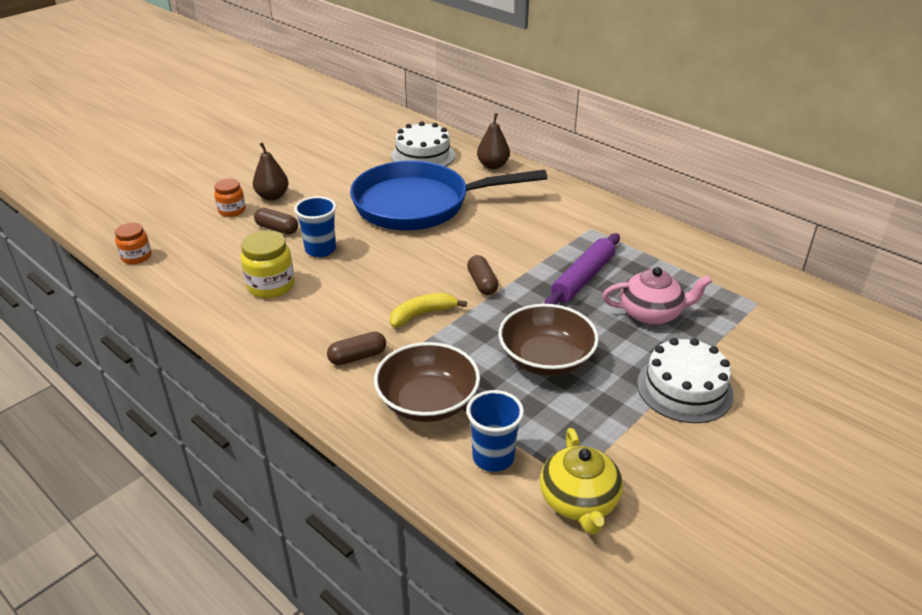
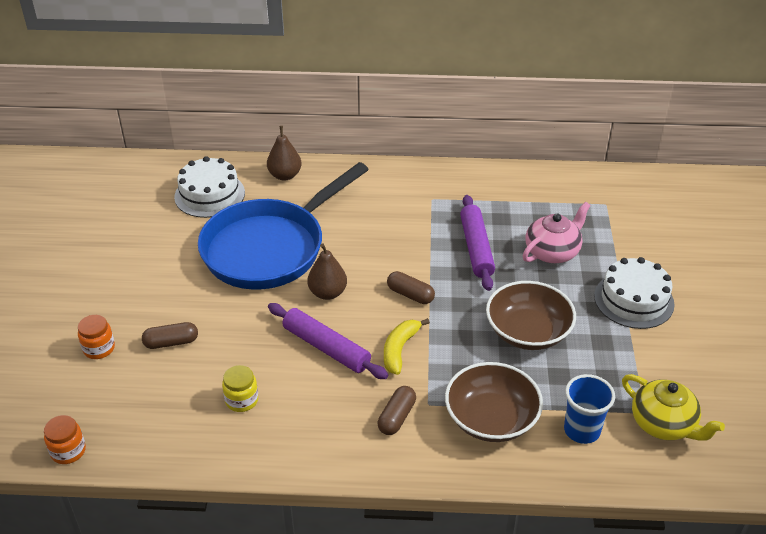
camera: 40 degrees left, 5 degrees up
yellow jar [241,230,295,298] -> yellow jar [222,365,258,412], size x0.65
brown pear [253,142,288,201] -> brown pear moved to [307,243,347,300]
blue cup [294,196,336,257] -> none
none -> purple rolling pin [268,303,388,379]

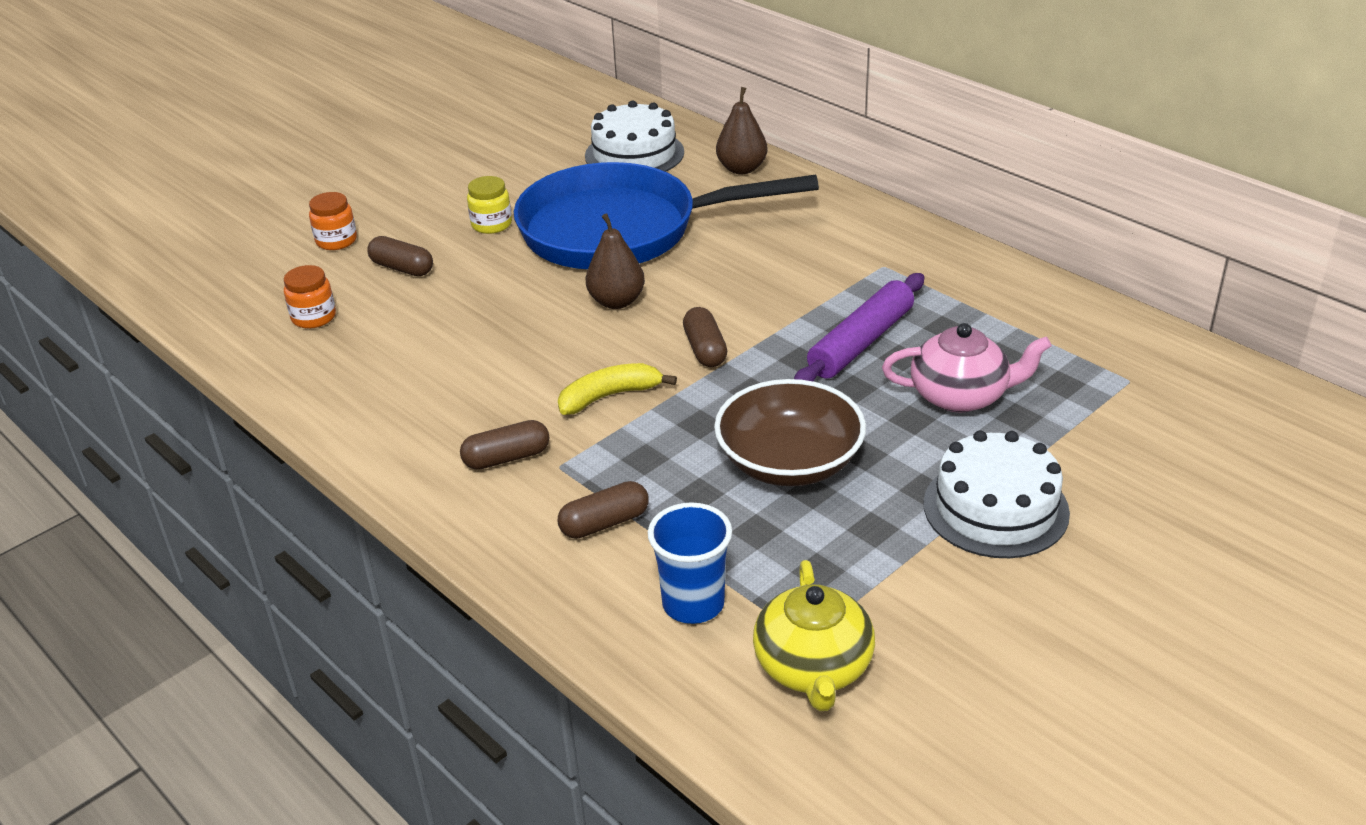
camera: 45 degrees right, 5 degrees down
orange jar [44,415,86,464] -> orange jar moved to [284,265,336,328]
yellow jar [222,365,258,412] -> yellow jar moved to [467,176,512,234]
purple rolling pin [268,303,388,379] -> none
brown bowl [445,362,543,442] -> brown capsule [558,481,649,539]

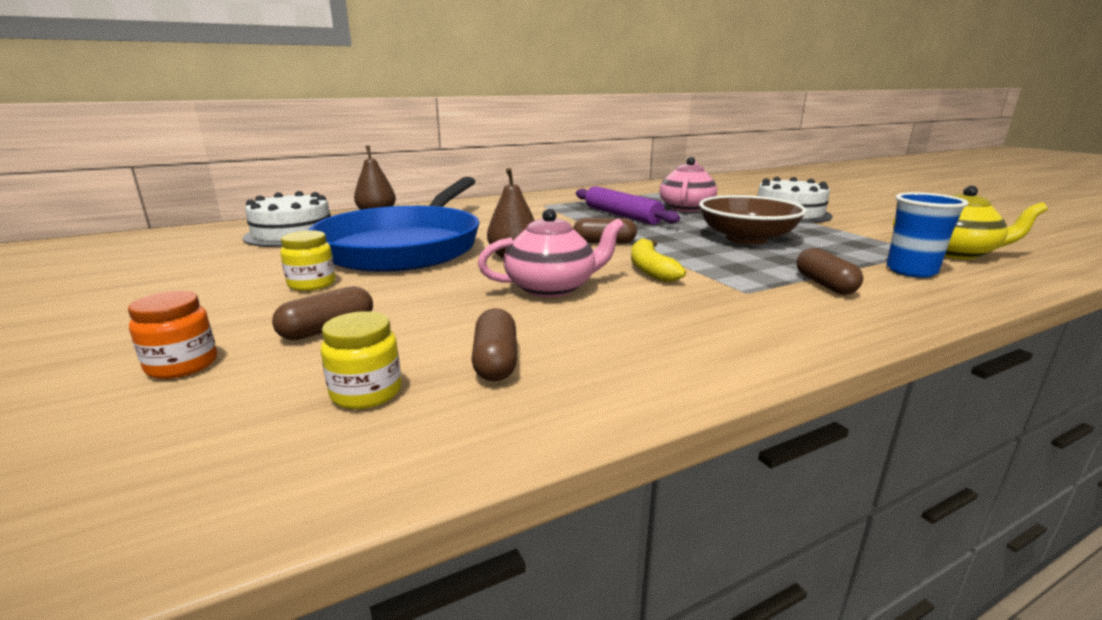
camera: 75 degrees left, 15 degrees down
orange jar [284,265,336,328] -> yellow jar [321,311,402,409]
brown capsule [460,420,549,470] -> brown capsule moved to [471,308,517,381]
none -> pink teapot [478,208,624,297]

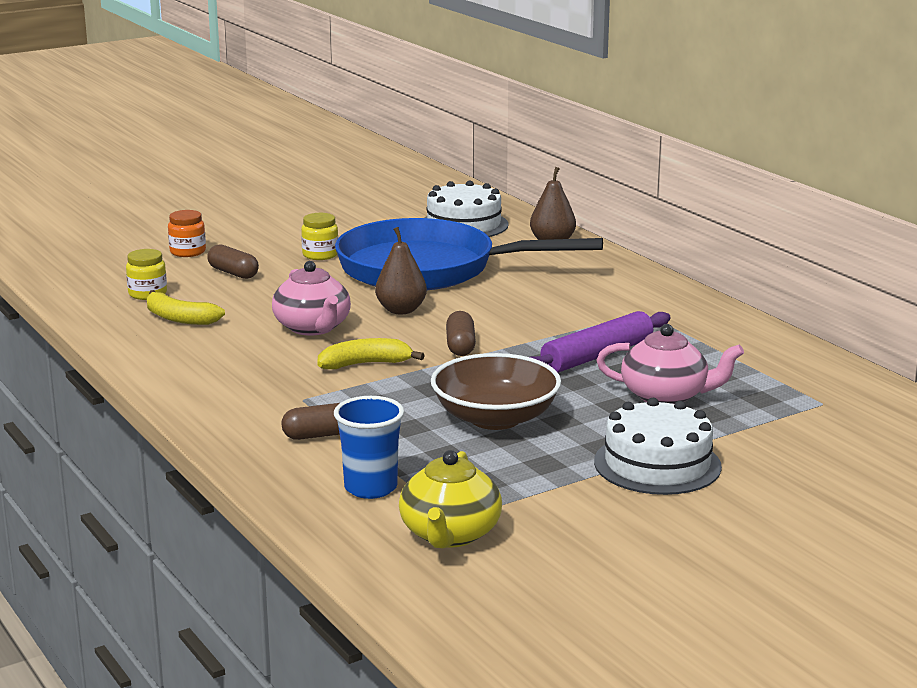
camera: 85 degrees right, 0 degrees up
brown capsule [471,308,517,381] -> yellow banana [147,290,225,325]

